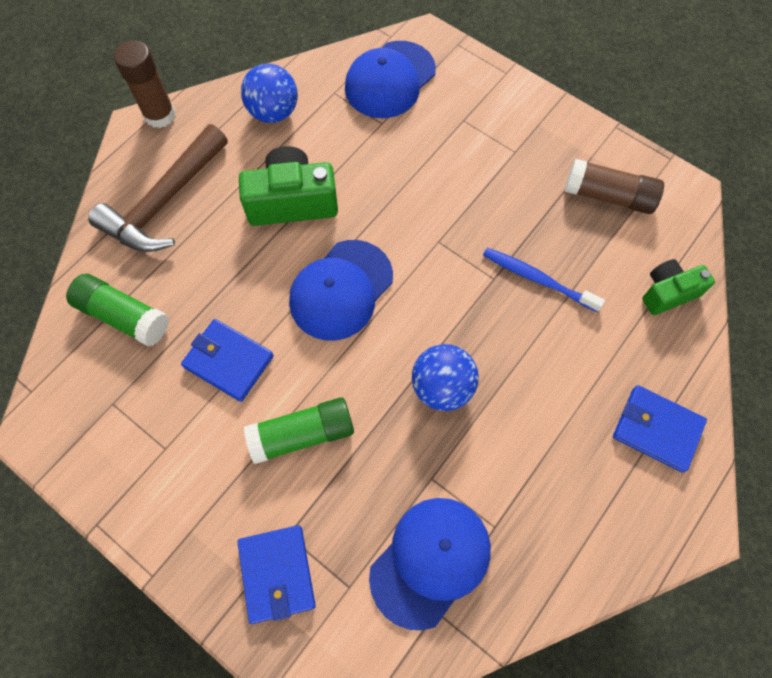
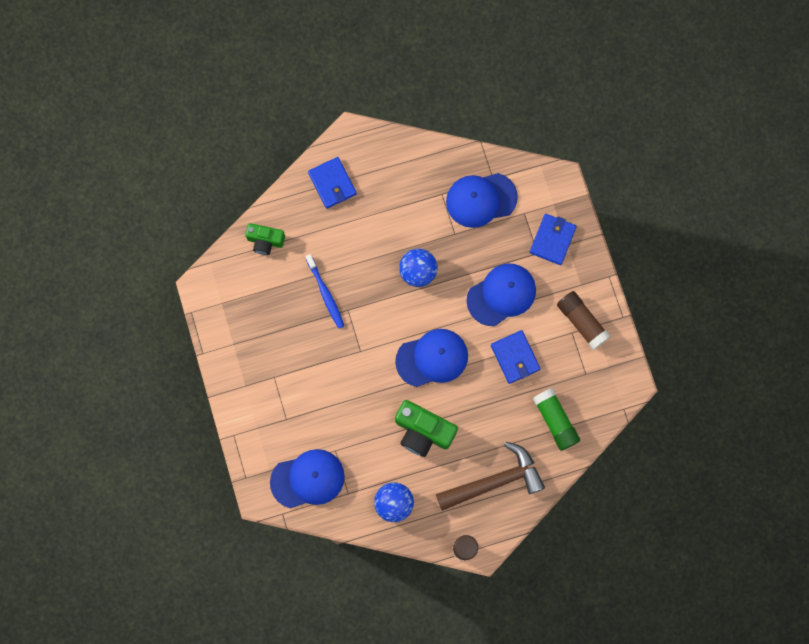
camera: 145 degrees left, 10 degrees up
green glue stick [244,397,354,464] -> blue cap [467,263,536,326]
brown glue stick [565,159,664,214] -> brown glue stick moved to [557,291,610,350]

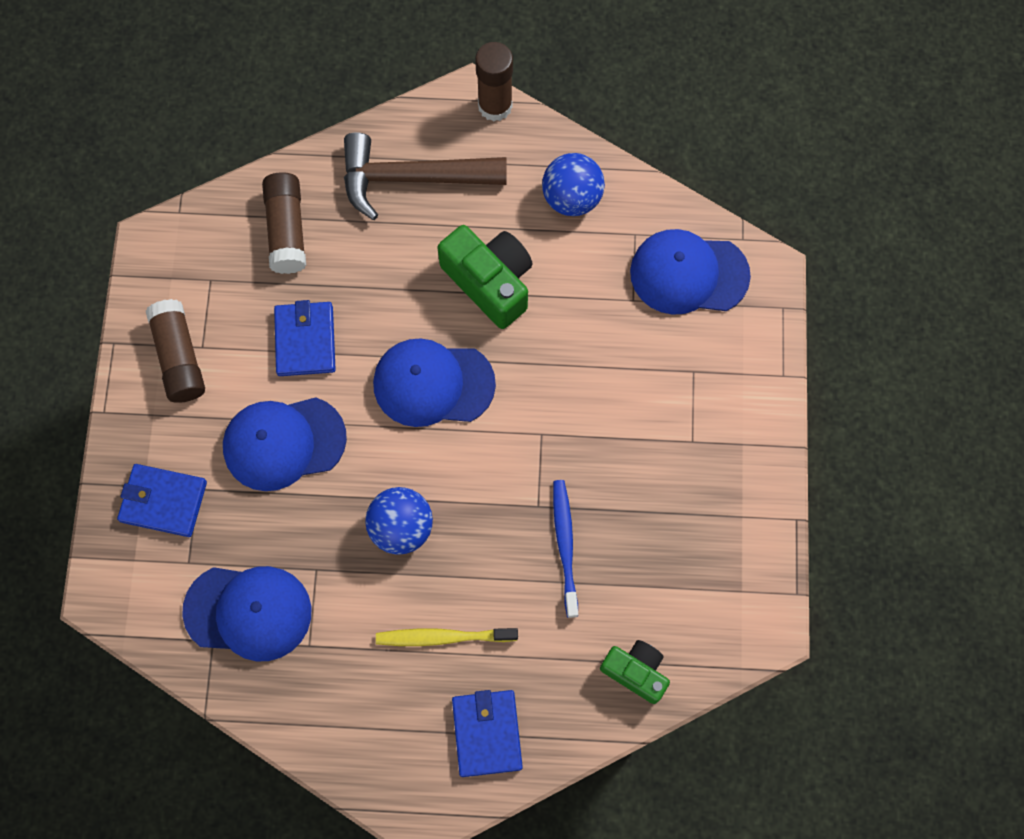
camera: 160 degrees left, 5 degrees down
blue wallet [529,214,577,265] -> blue wallet turned 60 degrees clockwise [117,464,207,537]
green glue stick [532,388,580,451] -> brown glue stick [262,172,306,274]
none -> yellow toothbrush [376,628,518,646]

